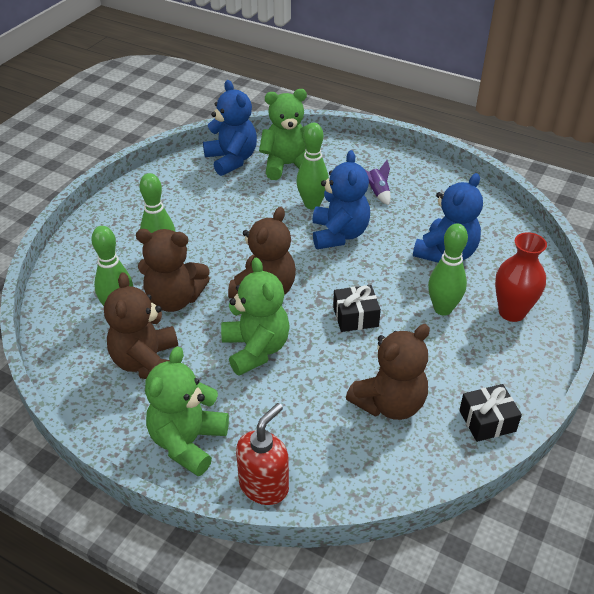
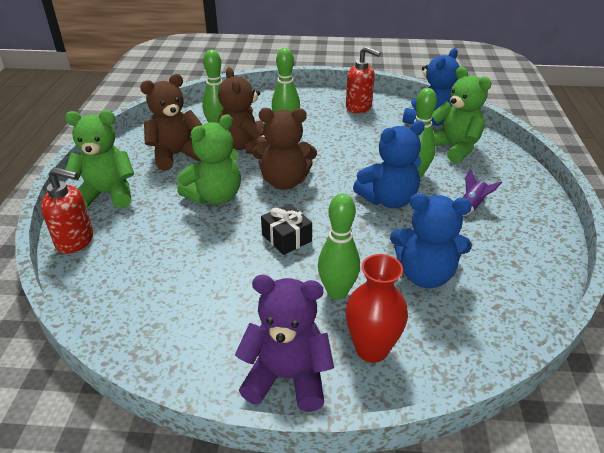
camera: 65 degrees right, 5 degrees down
brown teddy bear [346,324,430,420] -> none
black gift [459,384,522,442] -> none
none -> purple teddy bear [235,275,334,412]
none -> red soap dispenser [346,46,381,113]

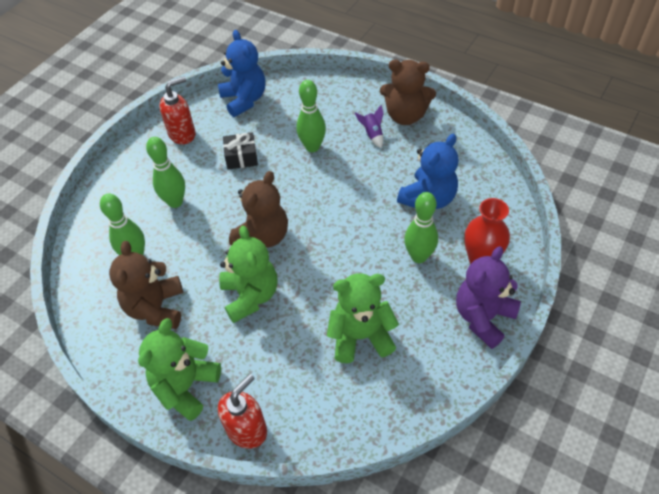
camera: 60 degrees left, 15 degrees up
brown teddy bear [218,67,267,154] -> brown teddy bear moved to [380,59,436,125]
black gift [261,204,312,255] -> black gift moved to [223,132,258,170]
blue teddy bear [353,121,425,208] -> none
green teddy bear [432,67,492,163] -> green teddy bear moved to [327,273,399,363]

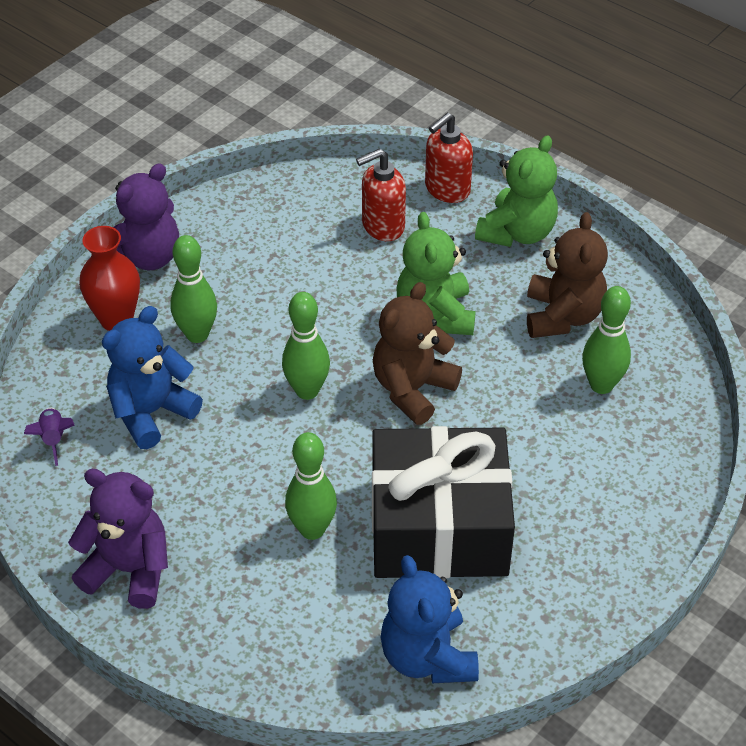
camera: 175 degrees left, 5 degrees down
green bowling pin [146,137,185,208] -> green bowling pin moved to [282,292,330,400]
red soap dispenser [159,77,195,144] -> red soap dispenser moved to [356,148,406,241]
black gift [223,132,258,170] -> black gift [372,426,515,578], size x2.48
green teddy bear [327,273,399,363] -> none
purple rocket [355,105,384,148] -> purple rocket moved to [24,408,75,466]
brown teddy bear [380,59,436,125] -> purple teddy bear [68,469,168,609]

